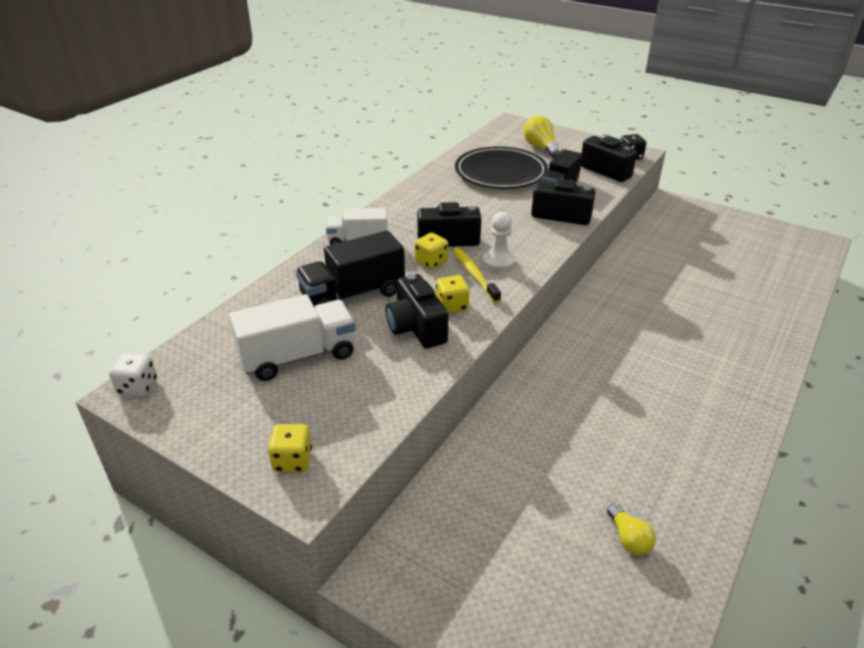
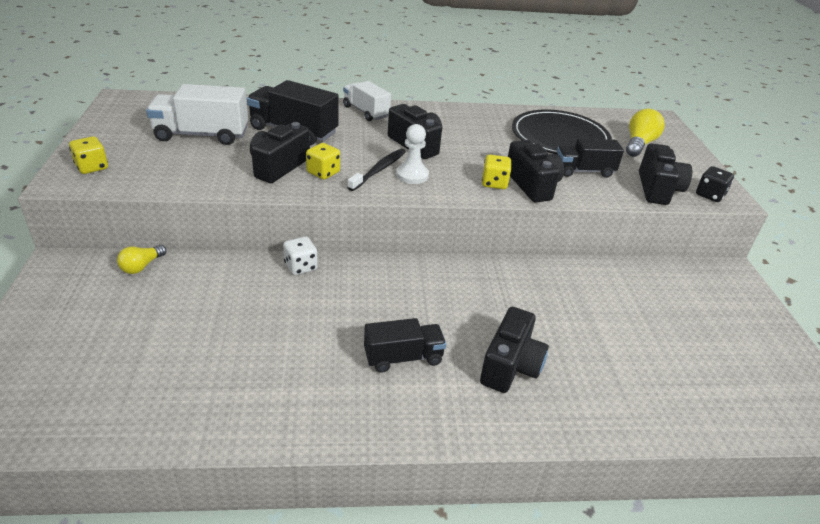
camera: 50 degrees right, 0 degrees up
white dice [109,353,157,397] -> white dice moved to [283,236,318,275]
white truck [229,294,356,381] -> white truck turned 150 degrees clockwise [146,84,248,145]
yellow dice [415,233,448,269] -> yellow dice moved to [482,155,512,189]
yellow toothbrush [453,247,501,303] -> black toothbrush [347,149,406,191]
yellow light bulb [607,503,656,555] -> yellow light bulb moved to [117,245,166,274]
none -> black truck [364,318,446,373]
none -> black camera [480,307,549,393]

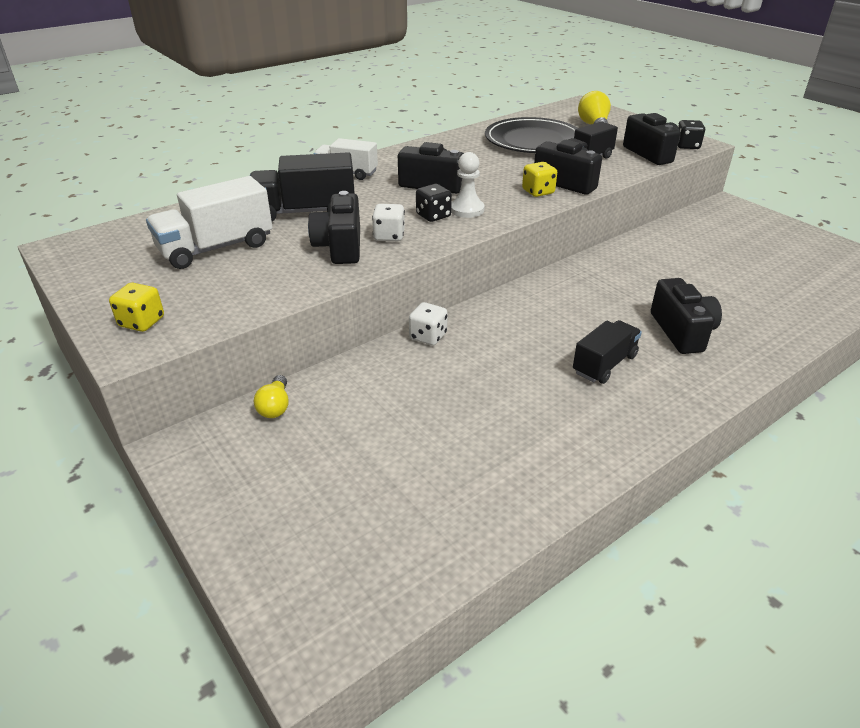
camera: 30 degrees left, 0 degrees up
yellow dice [306,143,340,179] -> white dice [372,204,405,241]
black toothbrush [347,149,406,191] -> black dice [416,184,452,222]

